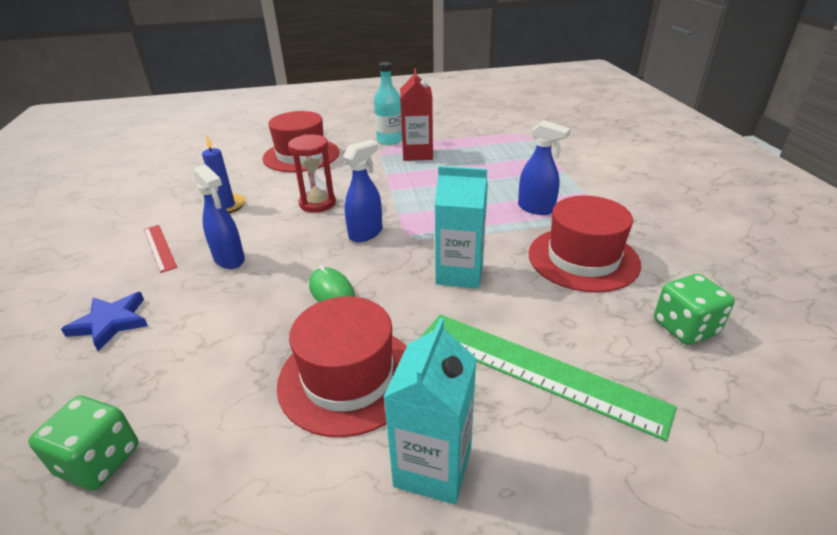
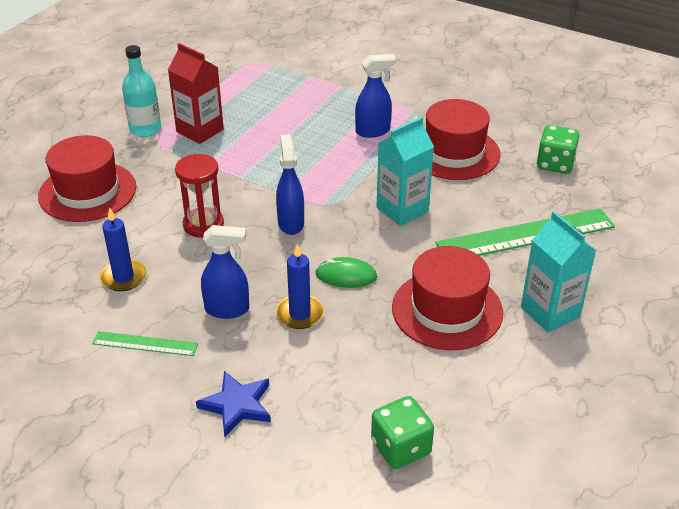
camera: 50 degrees left, 5 degrees up
red ruler [144,225,177,273] -> green ruler [92,331,198,356]
none -> blue candle [276,244,324,329]

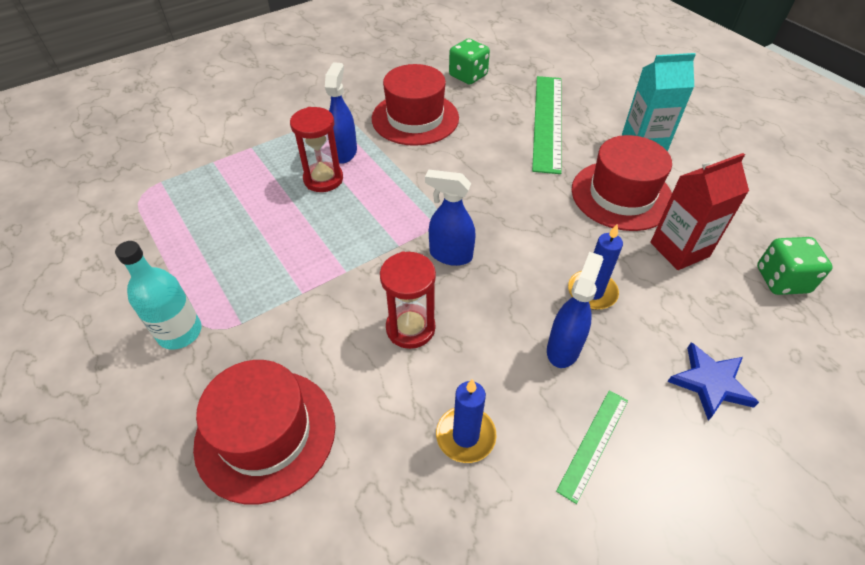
camera: 65 degrees left, 10 degrees up
red carton [168,43,224,144] -> red carton moved to [650,153,749,270]
green mouse [315,257,377,288] -> none
turquoise carton [377,117,434,226] -> none
none -> red hourglass [290,107,343,192]

